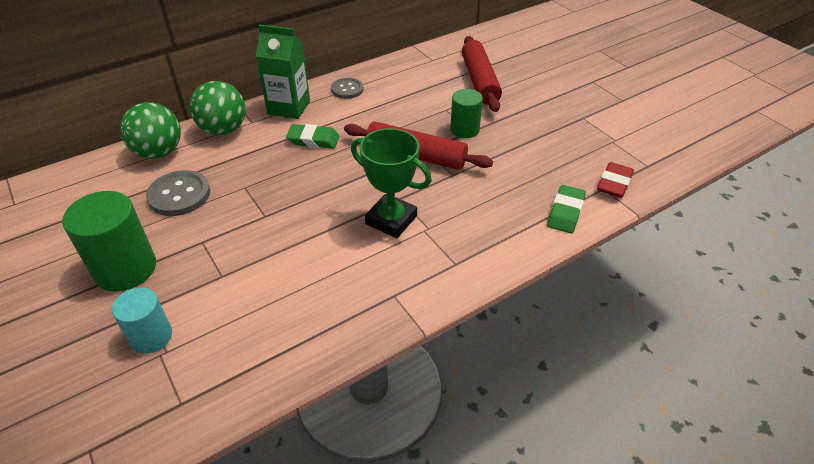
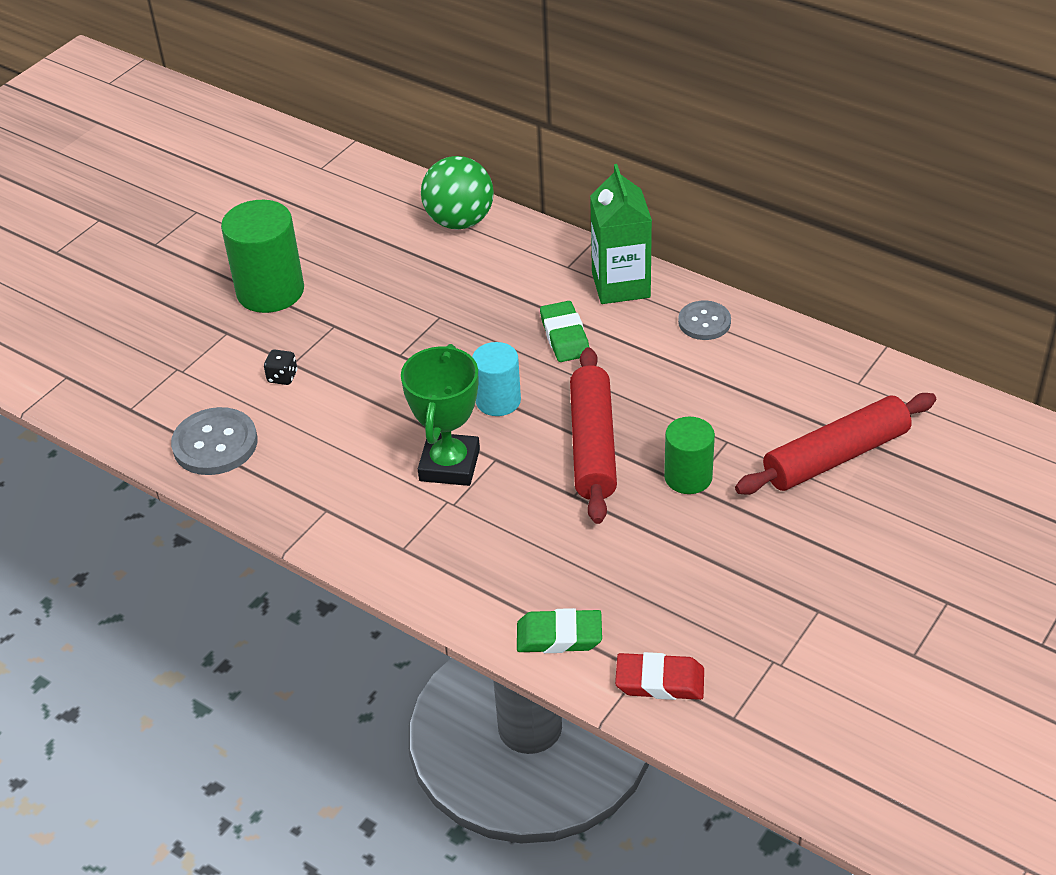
camera: 70 degrees right, 0 degrees up
turquoise cylinder [112,287,172,354] -> turquoise cylinder moved to [472,342,521,416]
grey button [146,170,210,216] -> grey button moved to [171,407,257,475]
green ball [190,81,246,135] -> none
none -> black dice [264,349,297,385]

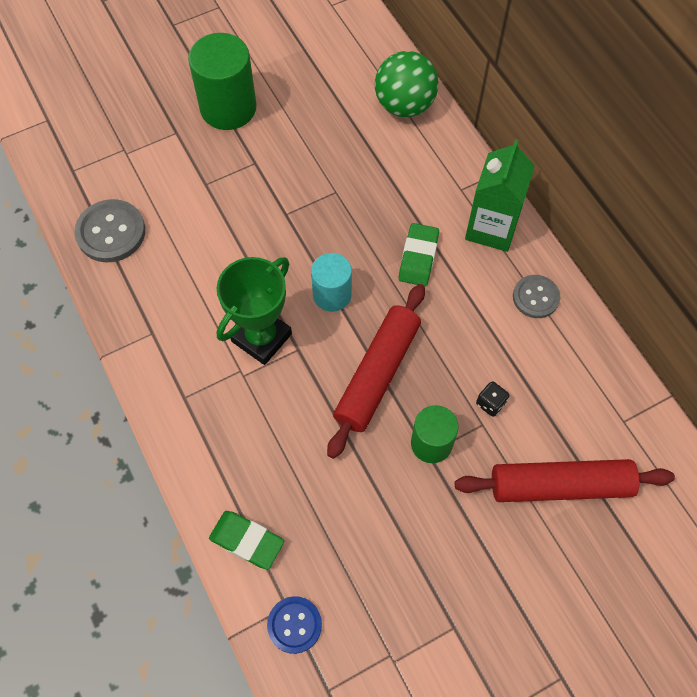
camera: 25 degrees right, 20 degrees up
black dice [264,349,297,385] -> black dice moved to [476,381,509,417]
red eraser [615,652,704,700] -> blue button [267,596,322,654]

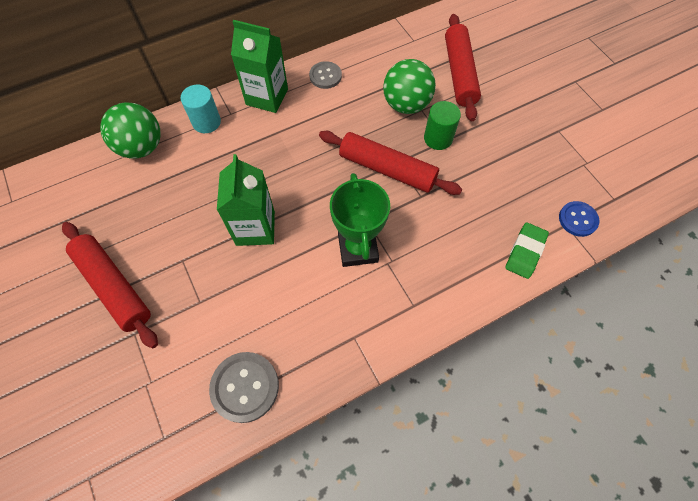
camera: 90 degrees left, 0 degrees up
green cylinder [188,33,257,130] -> red rolling pin [62,222,158,349]
green trophy [217,257,292,365] -> green trophy turned 45 degrees clockwise [330,173,390,267]
turquoise cylinder [311,253,352,312] -> turquoise cylinder moved to [180,85,221,133]
green eraser [399,223,439,286] -> none
black dice [476,381,509,417] -> green ball [383,59,436,114]
none -> green carton [217,154,275,246]

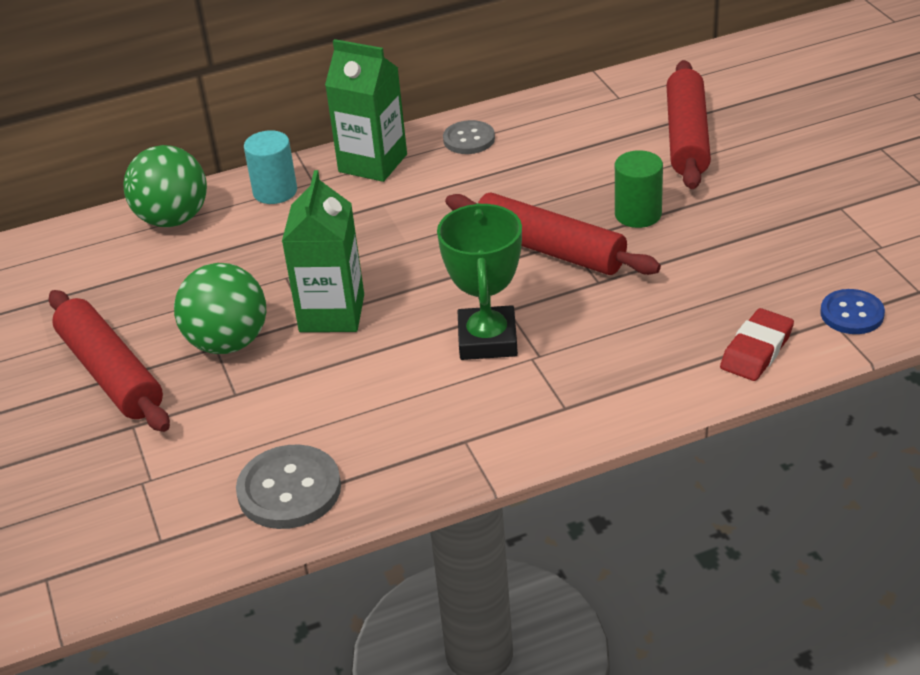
camera: 10 degrees right, 25 degrees down
green ball [383,59,436,114] -> green ball moved to [174,263,266,354]
green eraser [505,222,549,279] -> red eraser [720,308,794,381]

